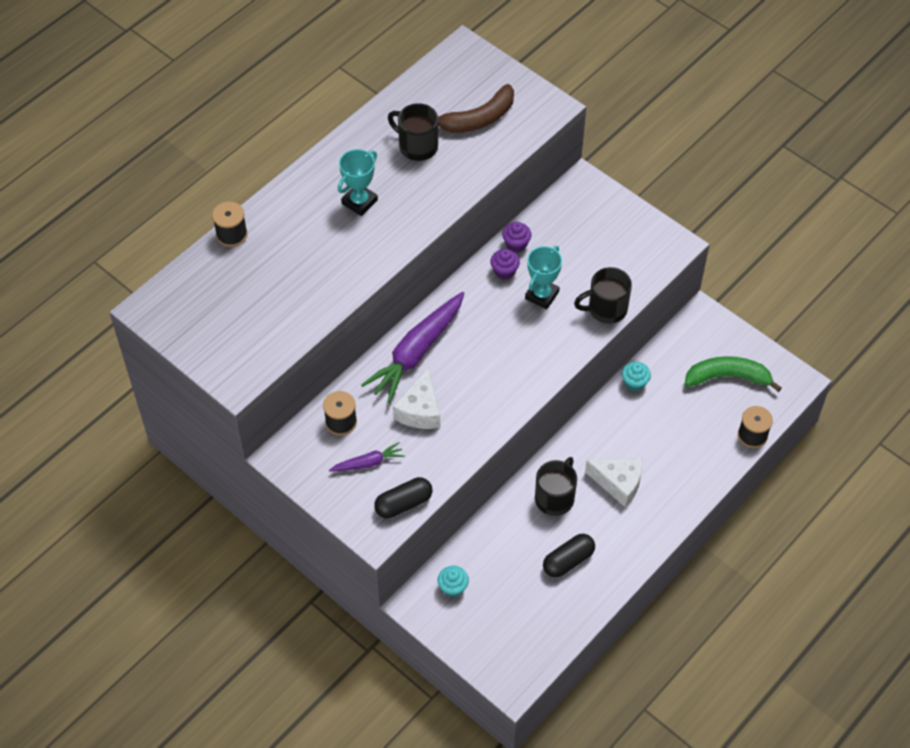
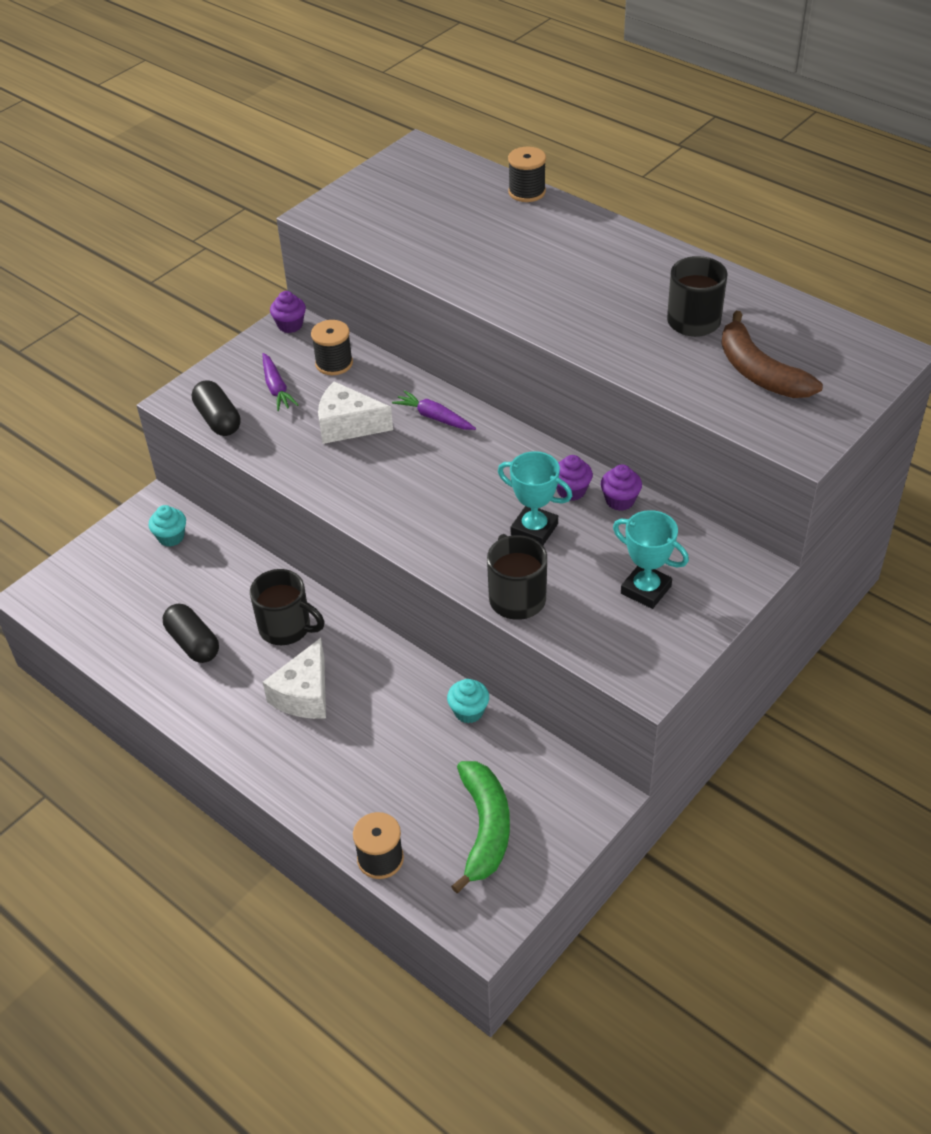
camera: 90 degrees right, 10 degrees down
turquoise trophy [338,149,378,216] -> turquoise trophy moved to [613,510,689,609]
purple carrot [361,292,464,403] -> purple carrot [392,390,476,430], size x0.49
none -> purple cupcake [270,291,306,333]

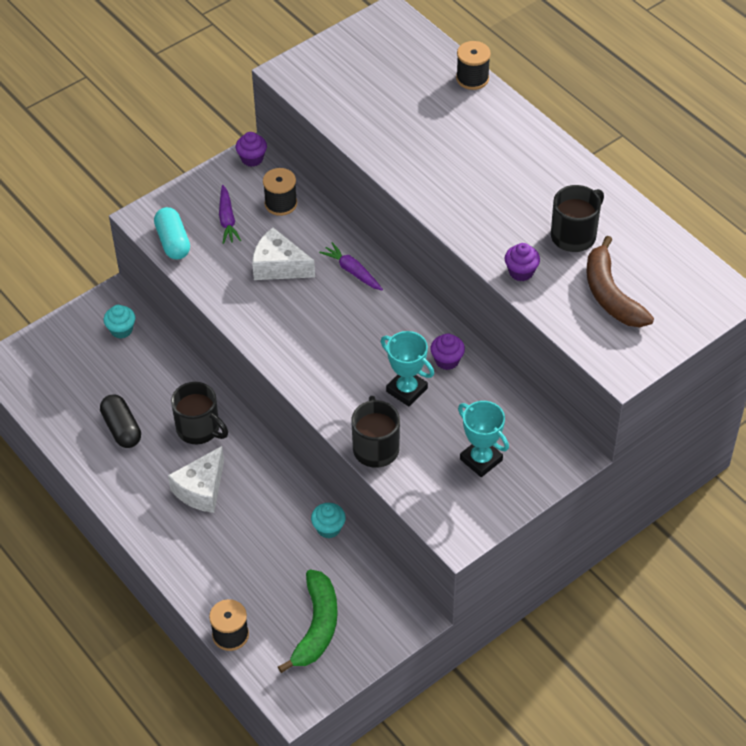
camera: 10 degrees right, 5 degrees up
black capsule [192,380,240,436] -> turquoise capsule [154,207,190,259]
purple cupcake [601,465,642,511] -> purple cupcake moved to [505,243,540,281]

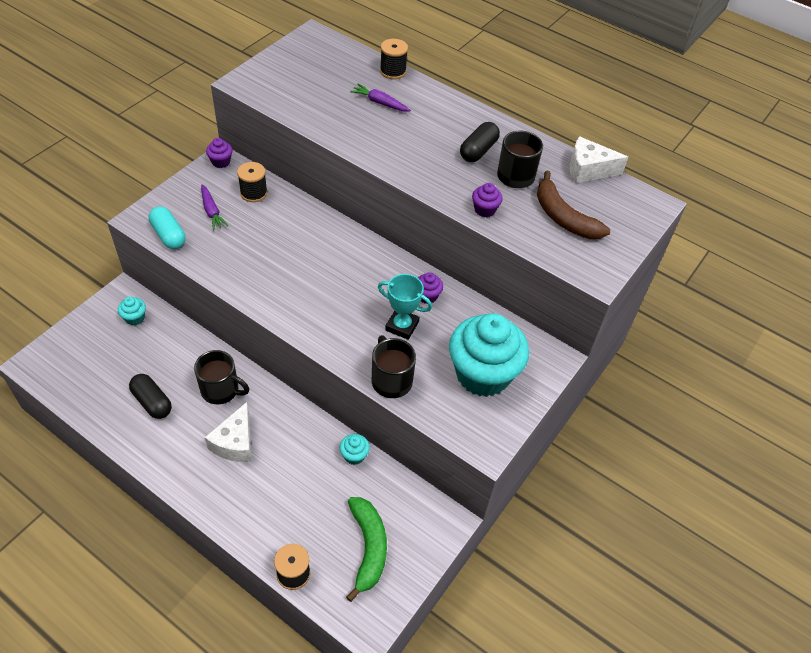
camera: 20 degrees left, 0 degrees up
white cheese [252,227,315,280] -> white cheese moved to [570,136,628,183]
purple carrot [319,242,383,290] -> purple carrot moved to [350,84,411,111]
turquoise trophy [458,401,509,477] -> turquoise cupcake [449,313,529,397]
none -> black capsule [460,122,500,162]

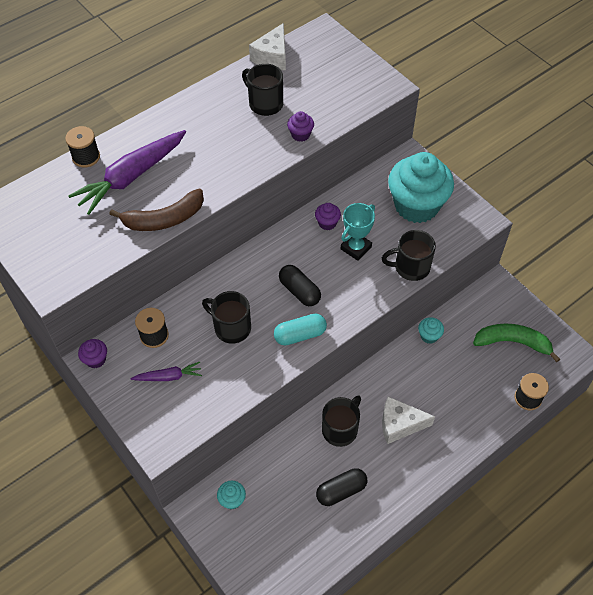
camera: 70 degrees left, 5 degrees up
turquoise capsule [149,206,186,249] -> turquoise capsule moved to [274,314,327,345]
white cheese [205,402,251,462] -> white cheese turned 150 degrees clockwise [382,397,435,444]
purple carrot [350,84,411,111] -> purple carrot [68,130,186,215], size x2.03
black capsule [460,122,500,162] -> black capsule moved to [279,265,321,306]
brown banana [537,170,610,239] -> brown banana moved to [109,189,204,231]
none -> black mug [202,291,251,344]

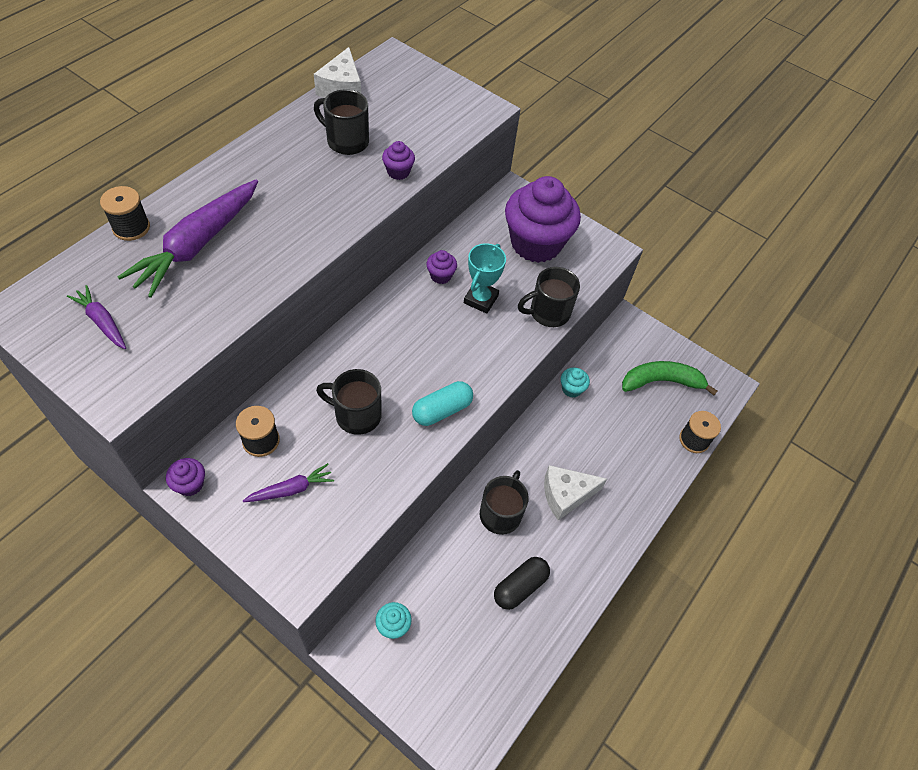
camera: 20 degrees left, 0 degrees up
brown banana [109,189,204,231] -> none
black capsule [279,265,321,306] -> none
turquoise cupcake [388,152,454,223] -> purple cupcake [505,176,581,263]
none -> purple carrot [67,285,126,349]

